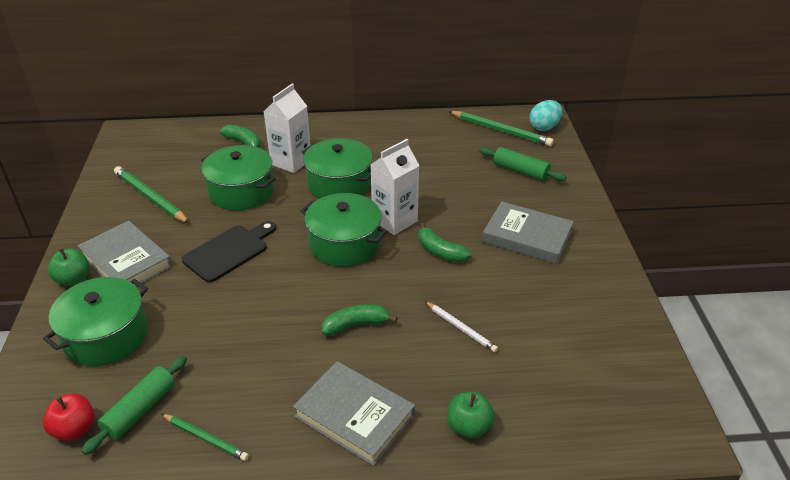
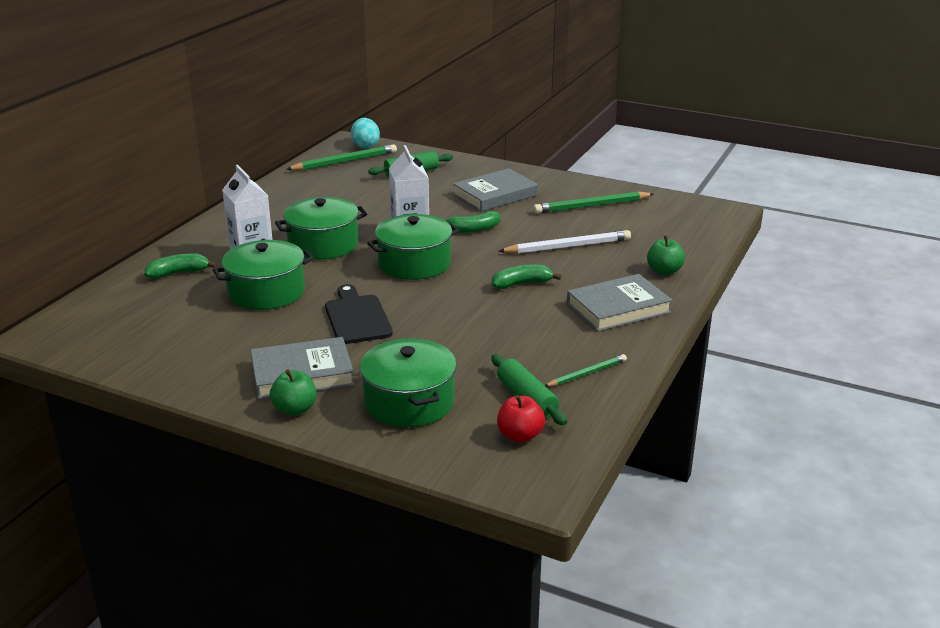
camera: 60 degrees left, 10 degrees down
green pencil [114,166,189,223] -> green pencil moved to [533,192,653,213]
green banana [322,304,398,336] -> green banana turned 60 degrees clockwise [492,264,561,289]
white pencil [425,301,498,352] -> white pencil [499,230,631,254], size x1.69

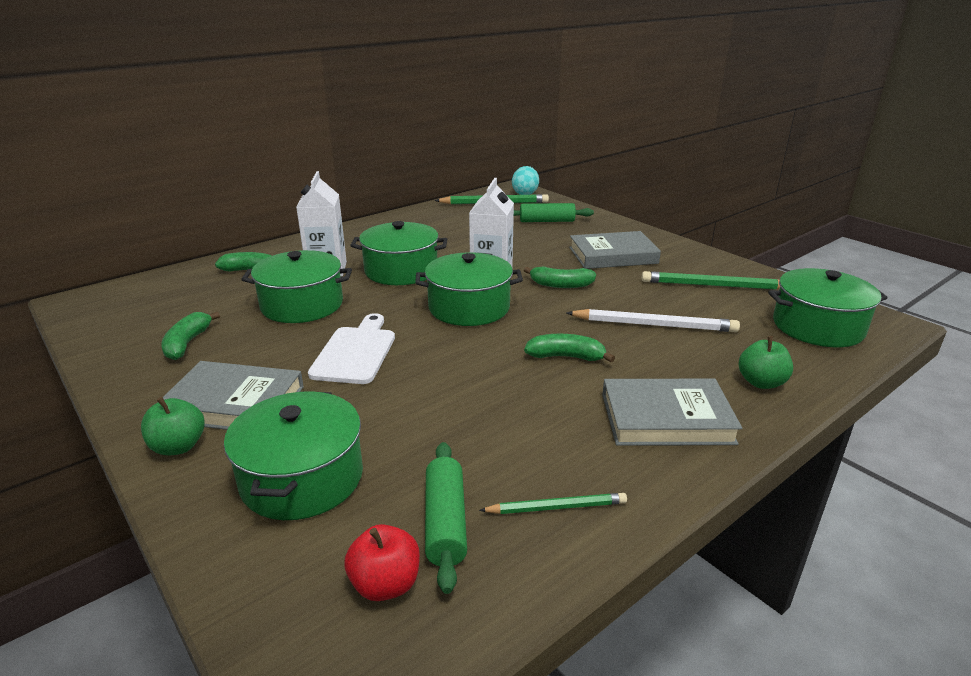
camera: 25 degrees right, 0 degrees up
black cutting board [325,284,393,344] -> white cutting board [308,313,395,384]
none -> green banana [161,312,220,360]
none -> green pot [768,268,888,347]

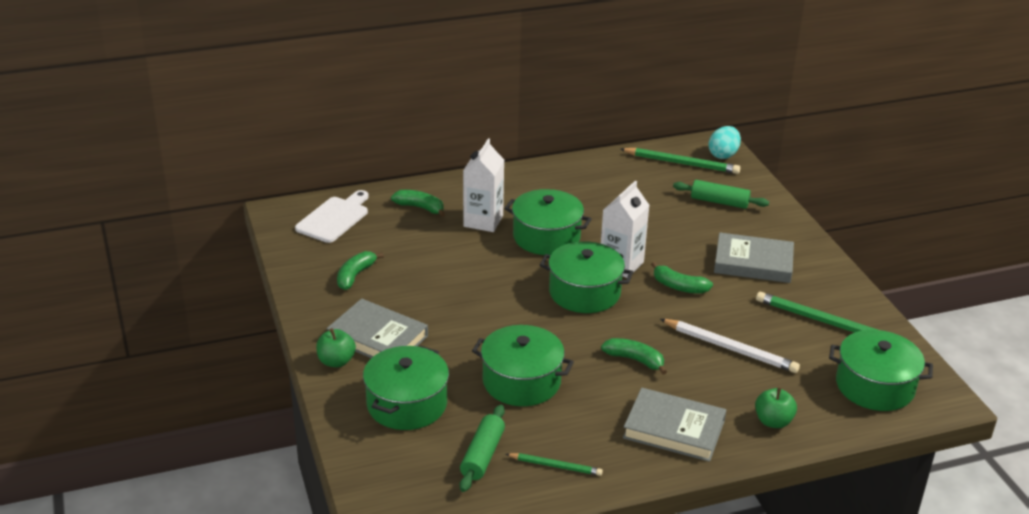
camera: 20 degrees right, 5 degrees up
green pot [241,250,352,323] -> green pot moved to [472,325,574,406]
white cutting board [308,313,395,384] -> white cutting board moved to [295,190,369,243]
red apple [345,524,420,601] -> none

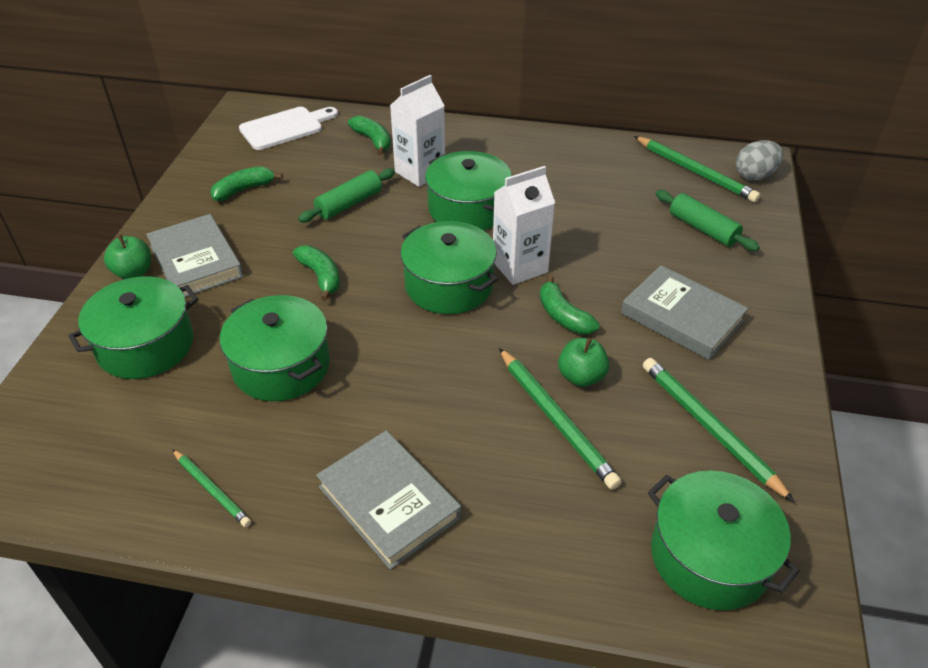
camera: 30 degrees right, 10 degrees up
green rolling pin [460,405,505,492] -> green rolling pin moved to [298,168,395,222]
green banana [601,338,667,375] -> green banana moved to [293,245,340,301]
white pencil [660,319,800,373] -> green pencil [499,348,621,490]
turquoise egg [708,126,741,159] -> grey egg [736,140,783,181]
green apple [755,387,797,428] -> green apple moved to [558,338,610,387]

